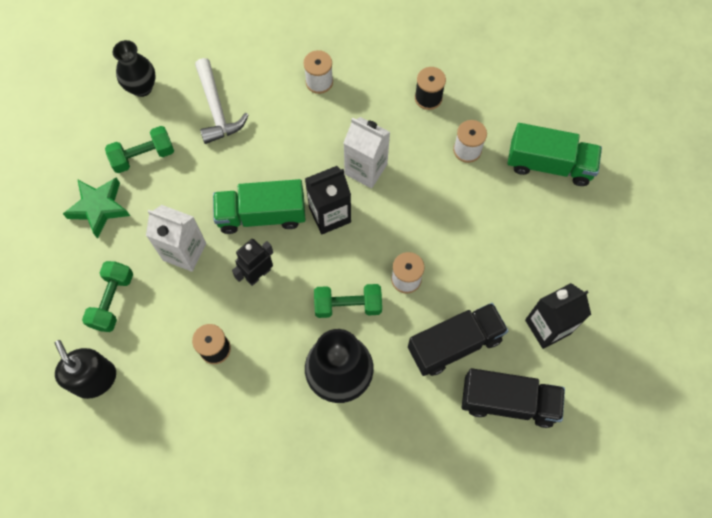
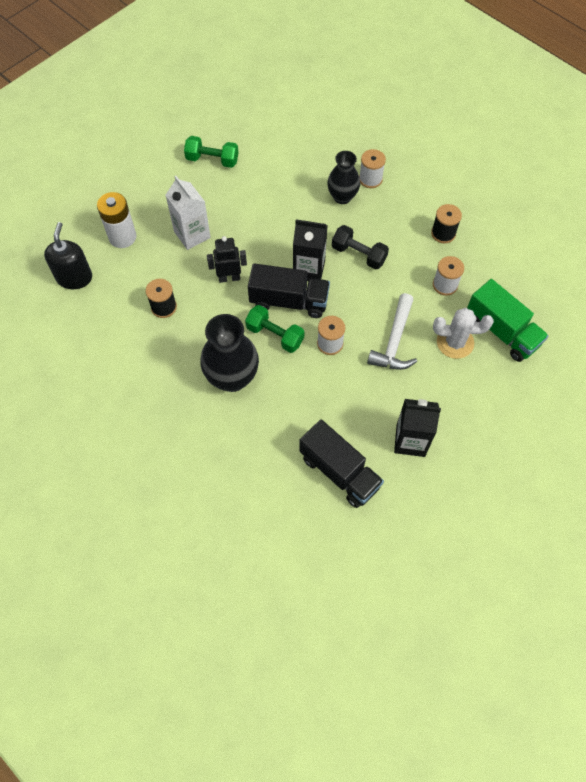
camera: 35 degrees right, 5 degrees down
green star [63,177,130,239] -> none
green dumbbell [82,261,133,332] -> white battery [97,192,136,248]
black vase [113,40,156,97] -> black vase moved to [327,151,360,204]
white hammer [195,58,248,144] -> white hammer moved to [367,293,417,370]
green truck [213,179,306,234] -> none
white carton [344,117,390,189] -> black dumbbell [332,225,389,270]
black truck [408,303,508,376] -> black truck moved to [248,263,330,318]
none -> white cactus [433,308,494,359]

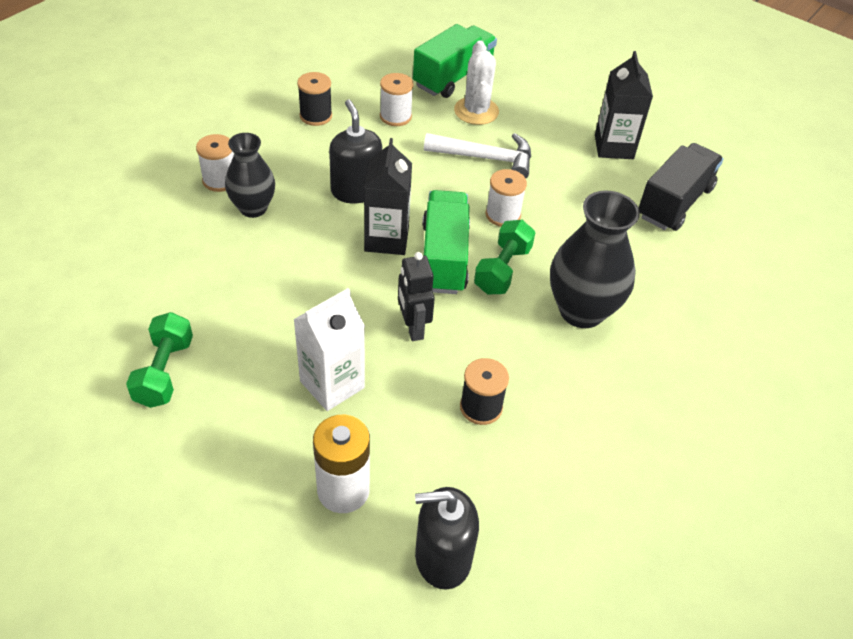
camera: 100 degrees left, 15 degrees down
black truck [248,263,330,318] -> green truck [422,190,470,294]
black dumbbell [332,225,389,270] -> black soap dispenser [329,100,382,203]

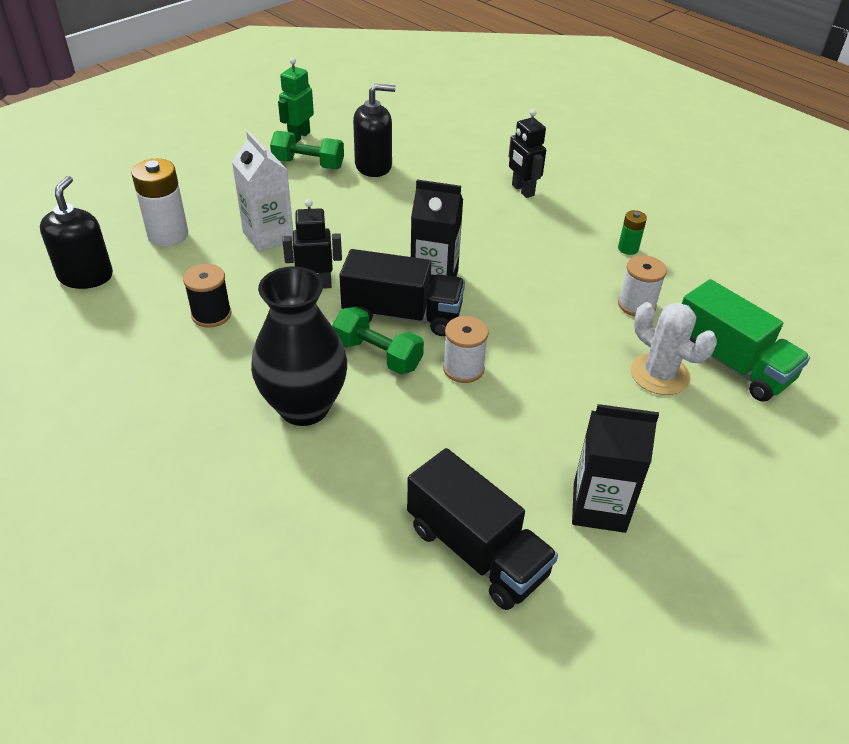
camera: 100 degrees right, 5 degrees down
white spool [196,134,234,192] -> black robot [509,109,546,198]
black vase [225,133,275,218] -> none
black spool [297,72,332,126] -> green battery [618,210,647,255]
black soap dispenser [329,100,382,203] -> black soap dispenser moved to [353,84,396,177]
green truck [422,190,470,294] -> black truck [339,249,465,336]
white hammer [424,133,531,178] -> none
white cactus [454,40,499,125] -> white cactus turned 45 degrees clockwise [631,302,717,395]
none -> green robot [278,58,314,143]

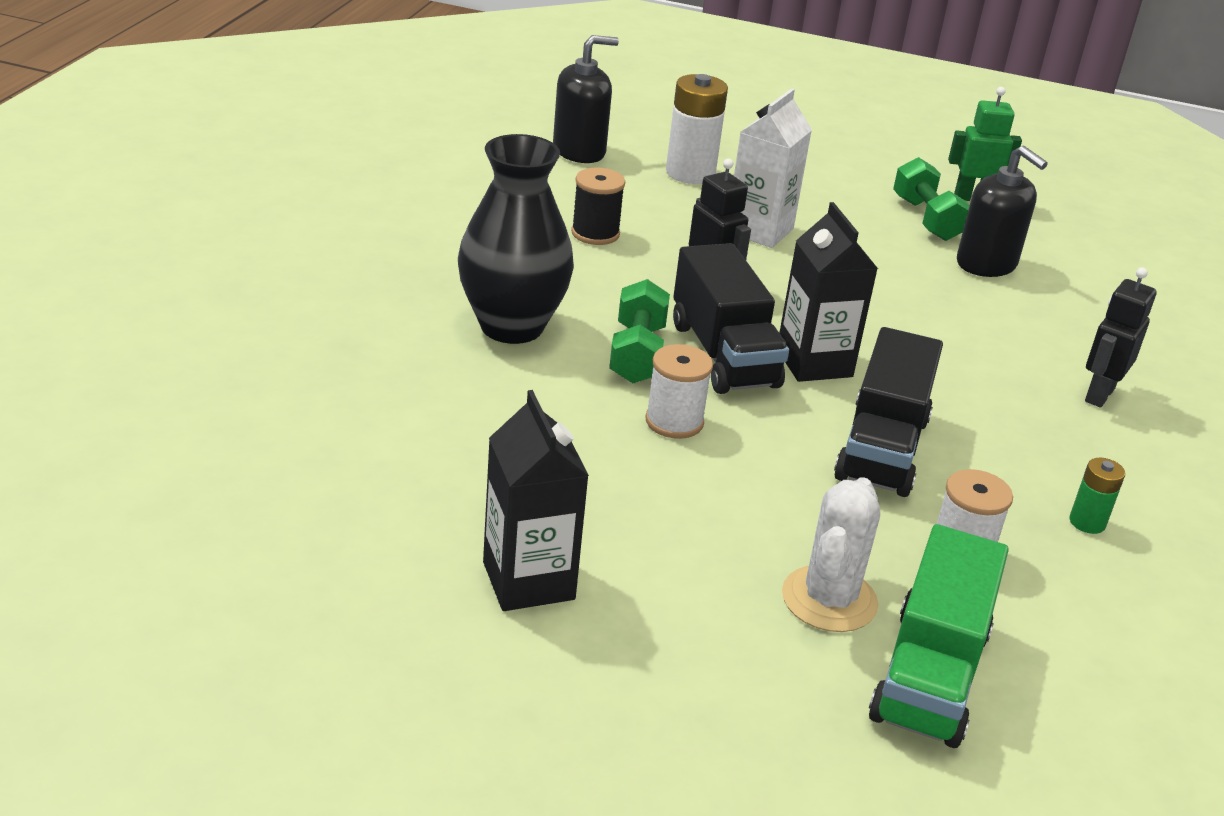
camera: 60 degrees right, 10 degrees down
black truck [407,448,558,610] -> black truck moved to [834,327,943,497]

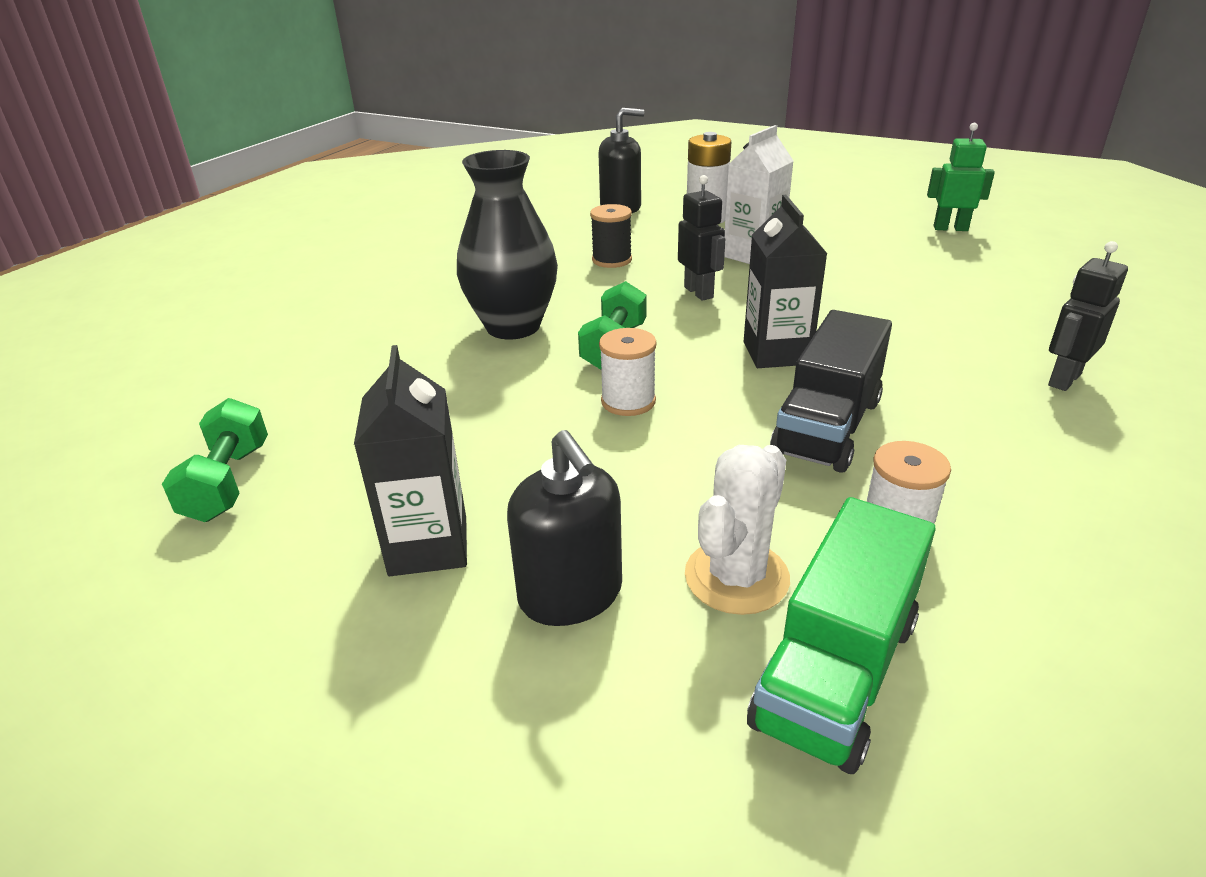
camera: 15 degrees right, 0 degrees up
black truck [673,243,789,394] -> none
green dumbbell [893,157,970,241] -> green dumbbell moved to [162,398,268,522]
black soap dispenser [957,146,1048,277] -> black soap dispenser moved to [507,430,622,626]
green battery [1070,458,1125,534] -> none

